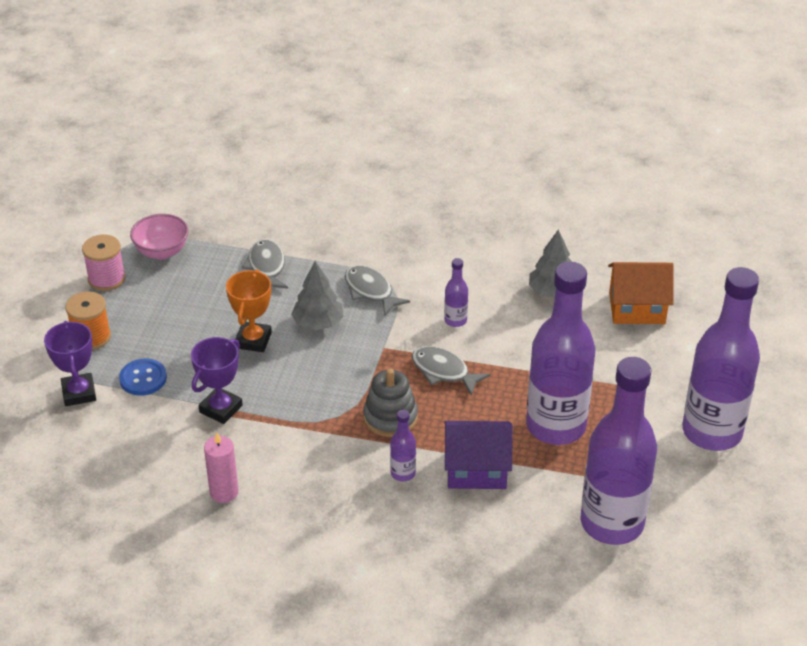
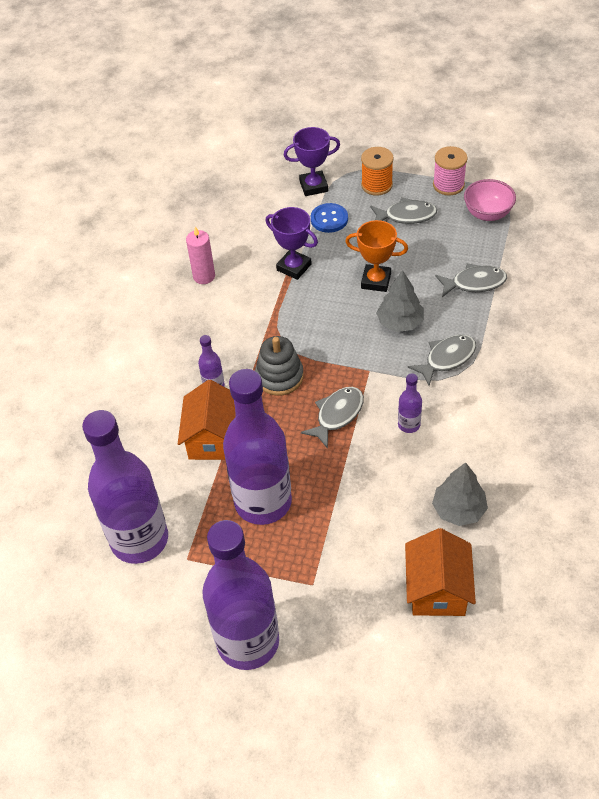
camera: 95 degrees right, 10 degrees up
purple house [444,421,513,489] -> orange house [178,380,236,460]
none -> grey fish [370,197,437,224]

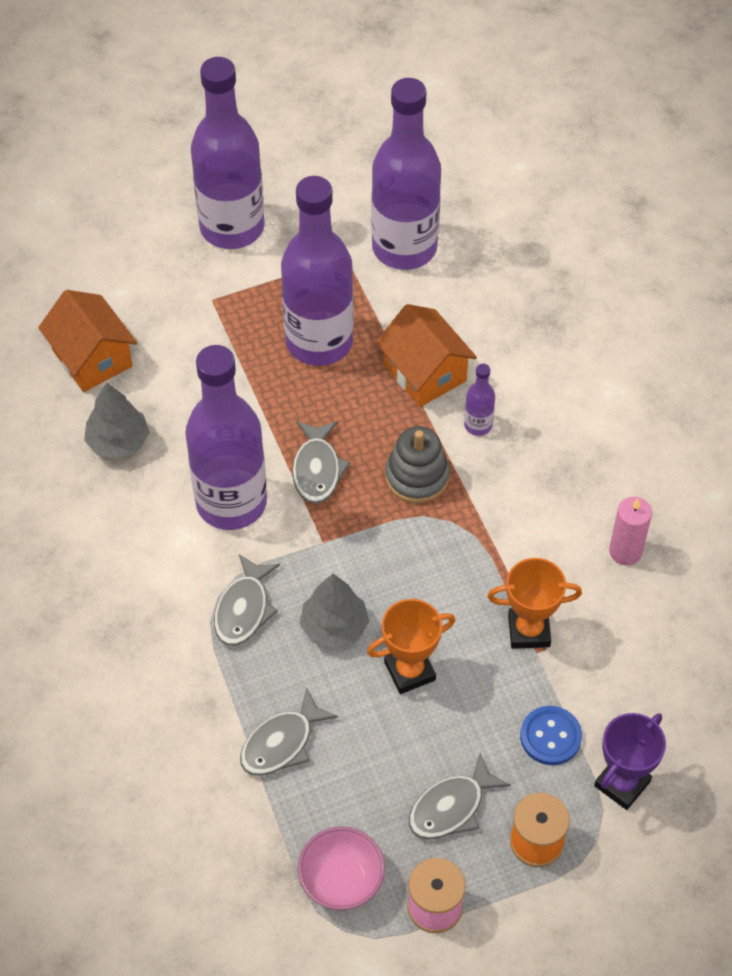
camera: 140 degrees right, 5 degrees up
purple trophy [266,207,318,280] -> orange trophy [487,558,582,649]
purple bottle [398,373,422,433] -> purple bottle [185,345,267,530], size x2.46

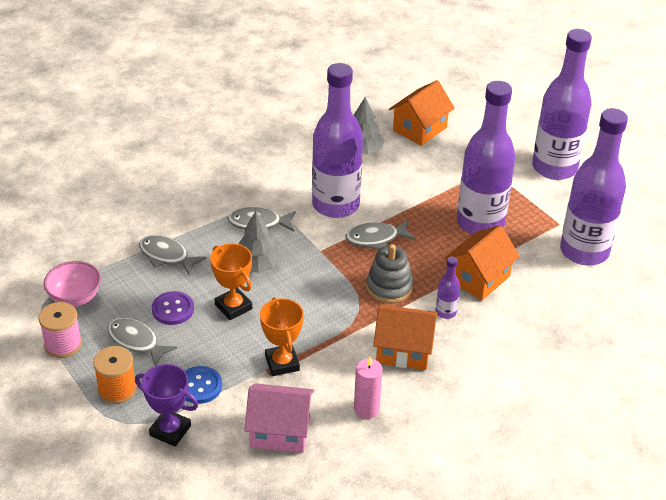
camera: 75 degrees right, 15 degrees down
none -> purple button [152,291,194,325]
none -> pink house [244,383,314,453]
none -> orange house [373,305,438,370]

